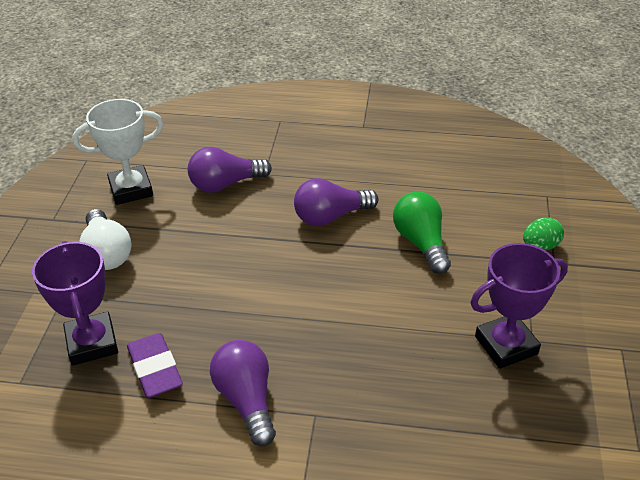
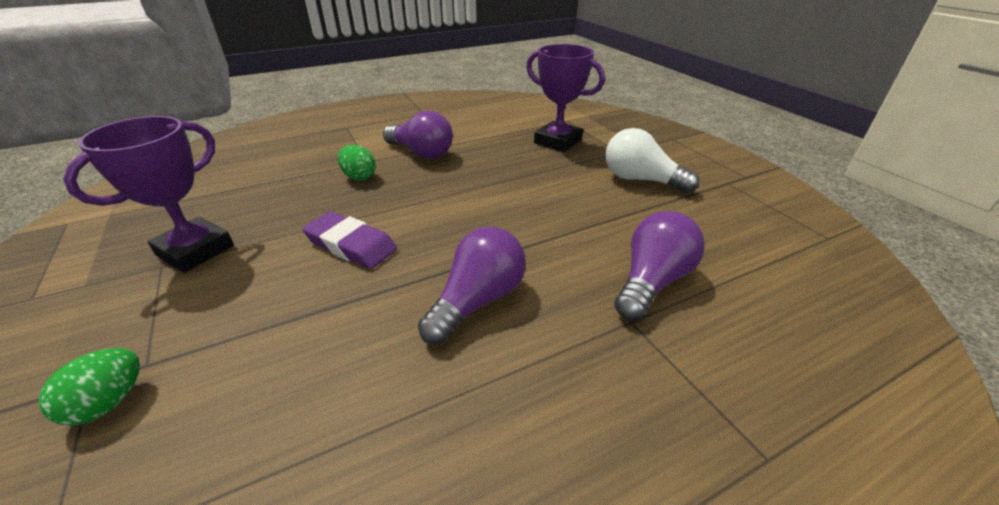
camera: 145 degrees right, 5 degrees down
white trophy [72,99,163,205] -> none
purple eraser [127,333,183,398] -> purple eraser moved to [302,211,397,269]
green light bulb [393,192,451,274] -> none
none -> green egg [338,145,376,180]

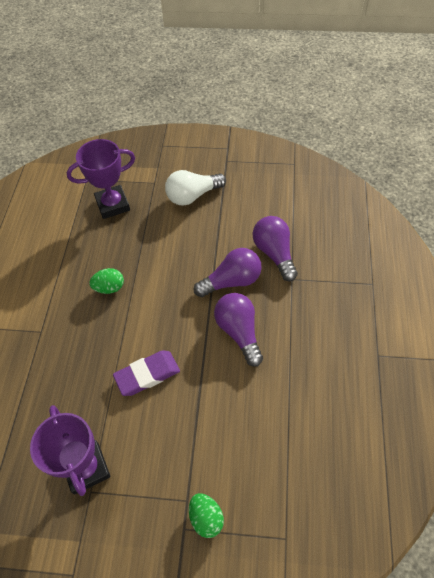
camera: 55 degrees left, 20 degrees up
green egg [338,145,376,180] -> green egg moved to [89,268,124,294]
purple light bulb [383,111,453,159] -> purple light bulb moved to [194,248,262,297]

